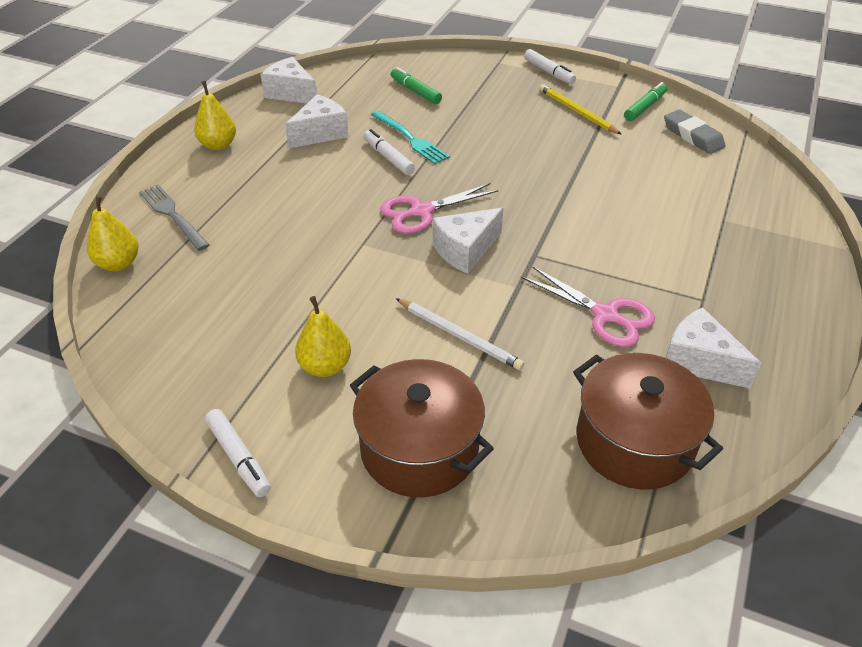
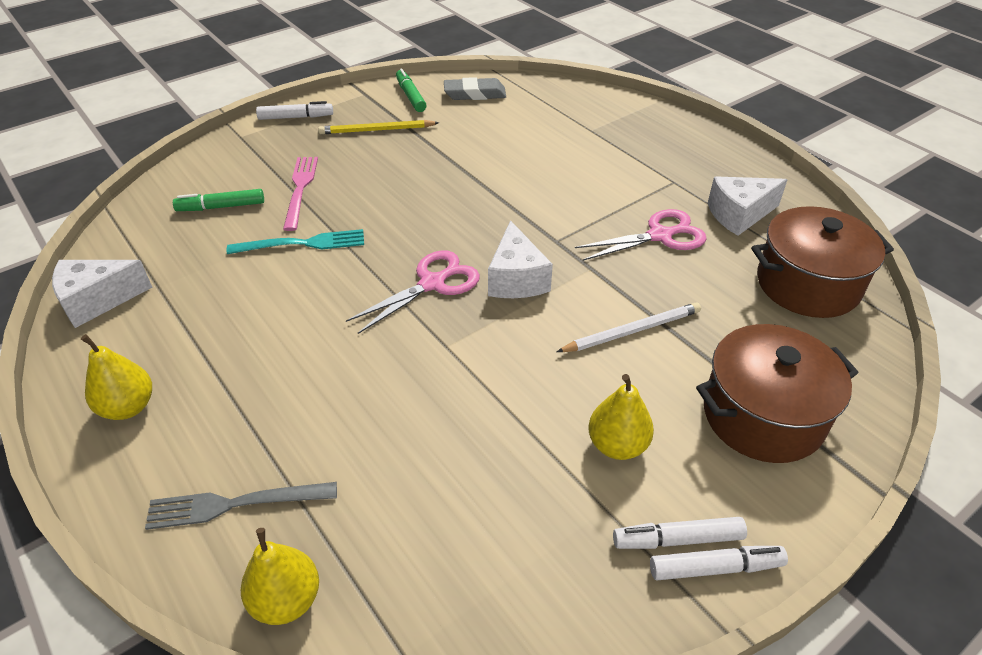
camera: 60 degrees left, 0 degrees up
white cheese [285,94,349,148] -> none
white marker [364,129,415,175] -> white marker moved to [613,517,747,549]
pink scissors [380,183,499,234] -> pink scissors turned 135 degrees counterclockwise [346,250,480,334]
none -> pink fork [283,157,318,231]

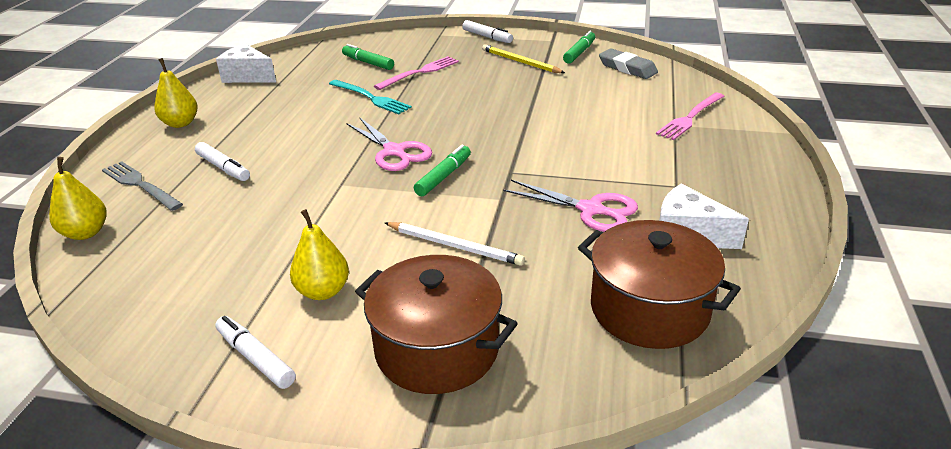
camera: 50 degrees right, 10 degrees down
pink scissors [346,250,480,334] -> pink scissors turned 45 degrees clockwise [346,117,432,171]
white cheese [488,220,553,298] -> green marker [414,145,471,196]
white marker [650,546,788,580] -> white marker moved to [195,142,250,181]
none -> pink fork [656,93,725,140]

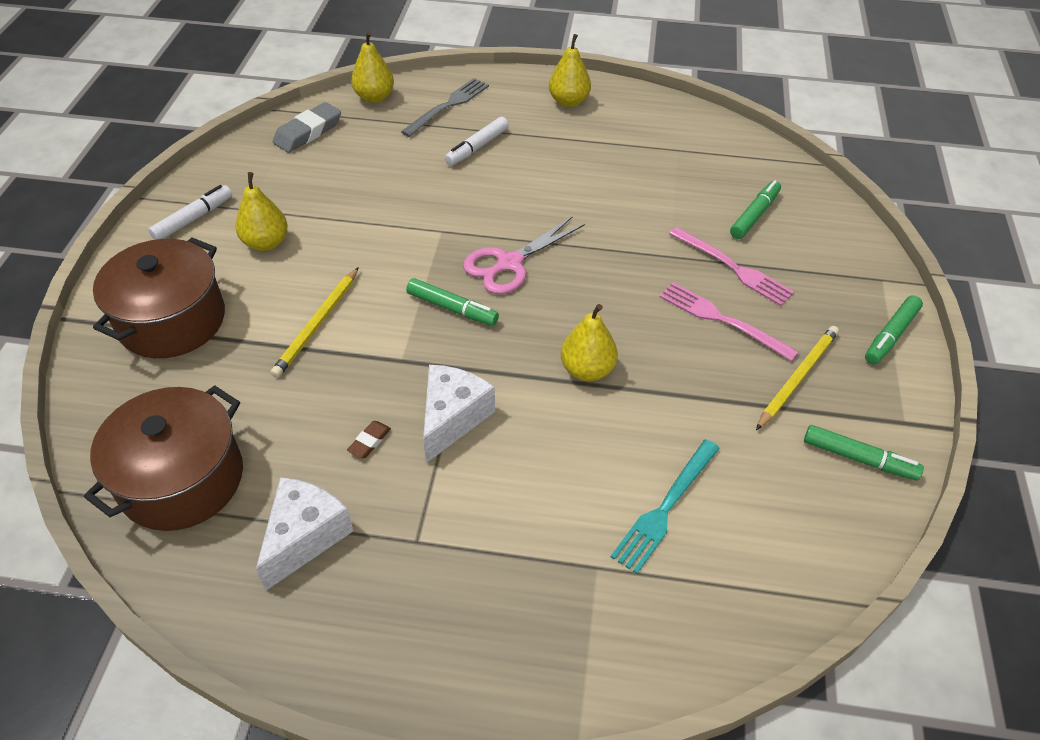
camera: 85 degrees right, 15 degrees up
white cheese [216,43,276,83] -> white cheese moved to [423,365,495,463]
turquoise fork [329,80,412,114] -> turquoise fork moved to [611,439,720,574]
white pencil [385,222,525,266] -> yellow pencil [271,267,359,378]
white marker [462,20,513,43] -> green marker [865,295,923,365]
pink scissors [503,180,638,232] -> brown eraser [347,421,391,458]
grey eraser [599,49,658,79] -> grey eraser moved to [273,102,341,153]
pink fork [656,93,725,140] -> pink fork moved to [660,282,799,361]
none -> yellow pear [561,304,618,381]

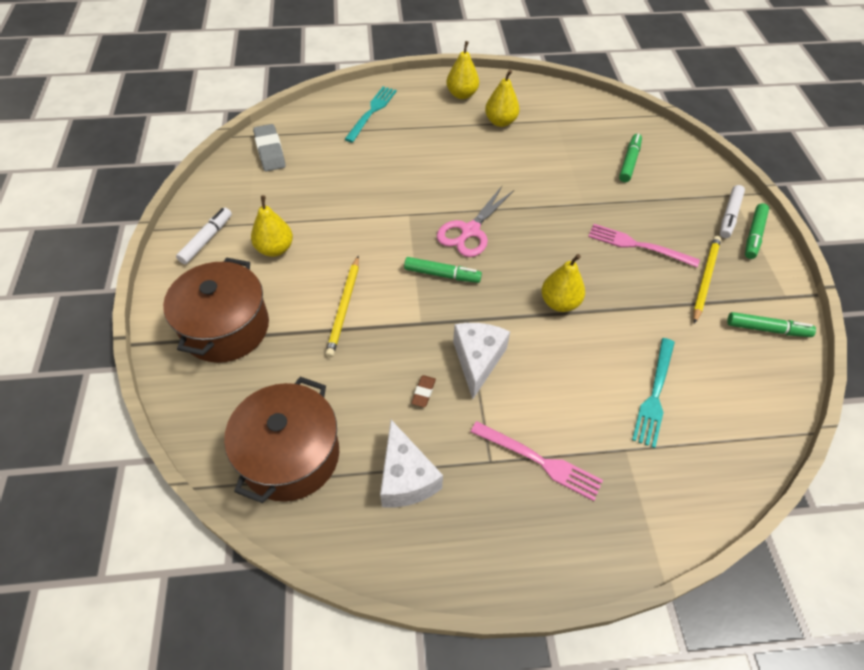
camera: 15 degrees left, 5 degrees up
white cheese [256,477,353,590] -> white cheese turned 150 degrees clockwise [380,420,443,508]
grey eraser [273,102,341,153] -> grey eraser turned 45 degrees counterclockwise [253,124,286,171]
yellow pear [351,31,394,103] -> yellow pear moved to [485,70,520,127]
grey fork [401,78,489,137] -> turquoise fork [345,87,397,143]
white marker [445,117,509,166] -> white marker moved to [720,185,745,238]
pink fork [669,227,794,306] -> pink fork moved to [471,421,603,501]

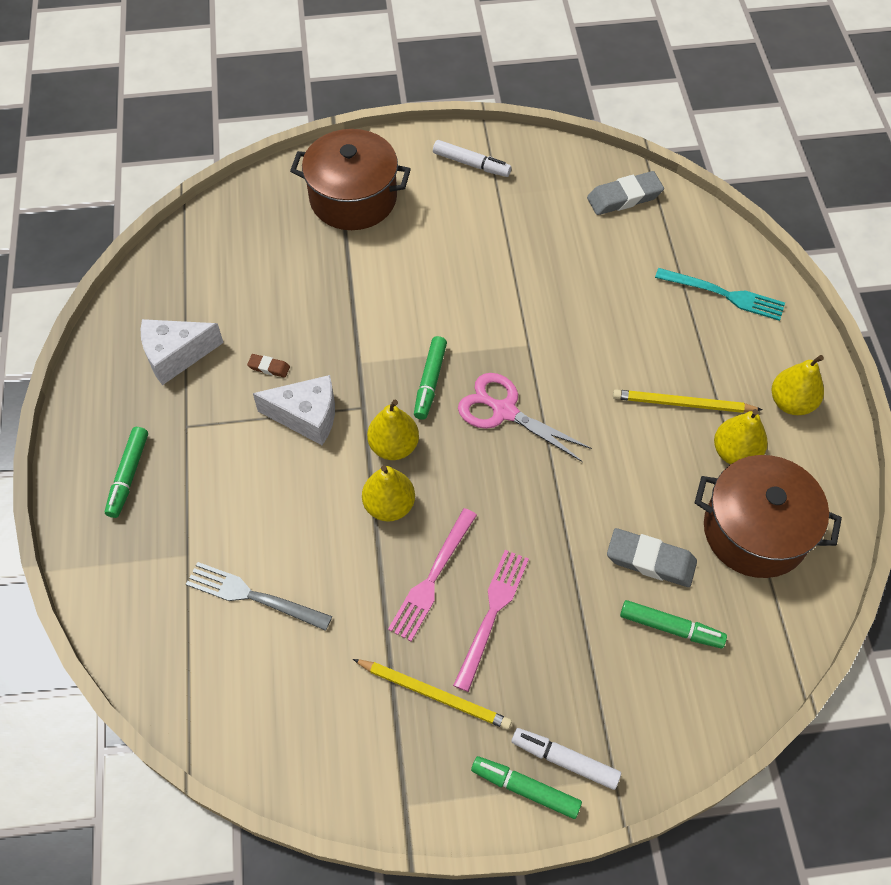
camera: 90 degrees right, 5 degrees up
brown pot [224,377,339,503] -> brown pot moved to [695,455,842,578]
yellow pear [251,195,293,257] -> yellow pear moved to [367,400,419,460]
yellow pencil [325,256,359,357] -> yellow pencil moved to [613,389,763,413]
pink fork [471,421,603,501] -> pink fork moved to [388,508,477,641]
turquoise fork [632,338,675,448] -> grey fork [186,562,332,631]
green marker [727,312,816,337] -> green marker moved to [104,427,148,518]
none -> grey eraser [607,528,697,587]

